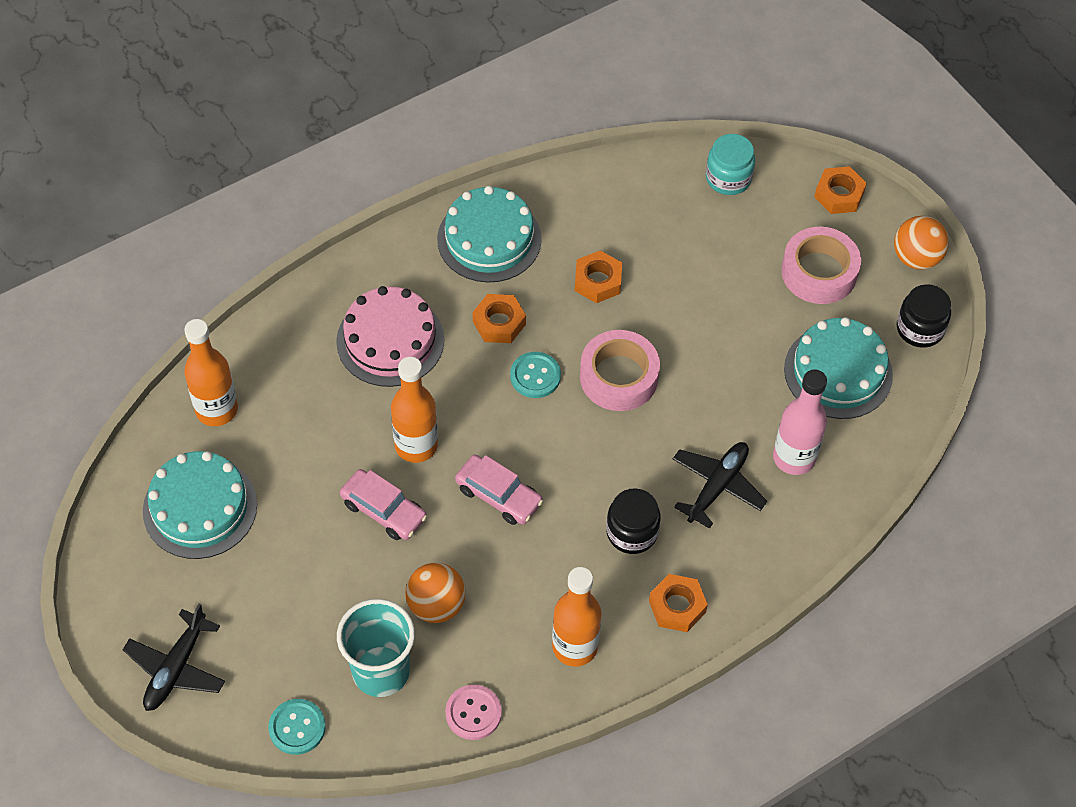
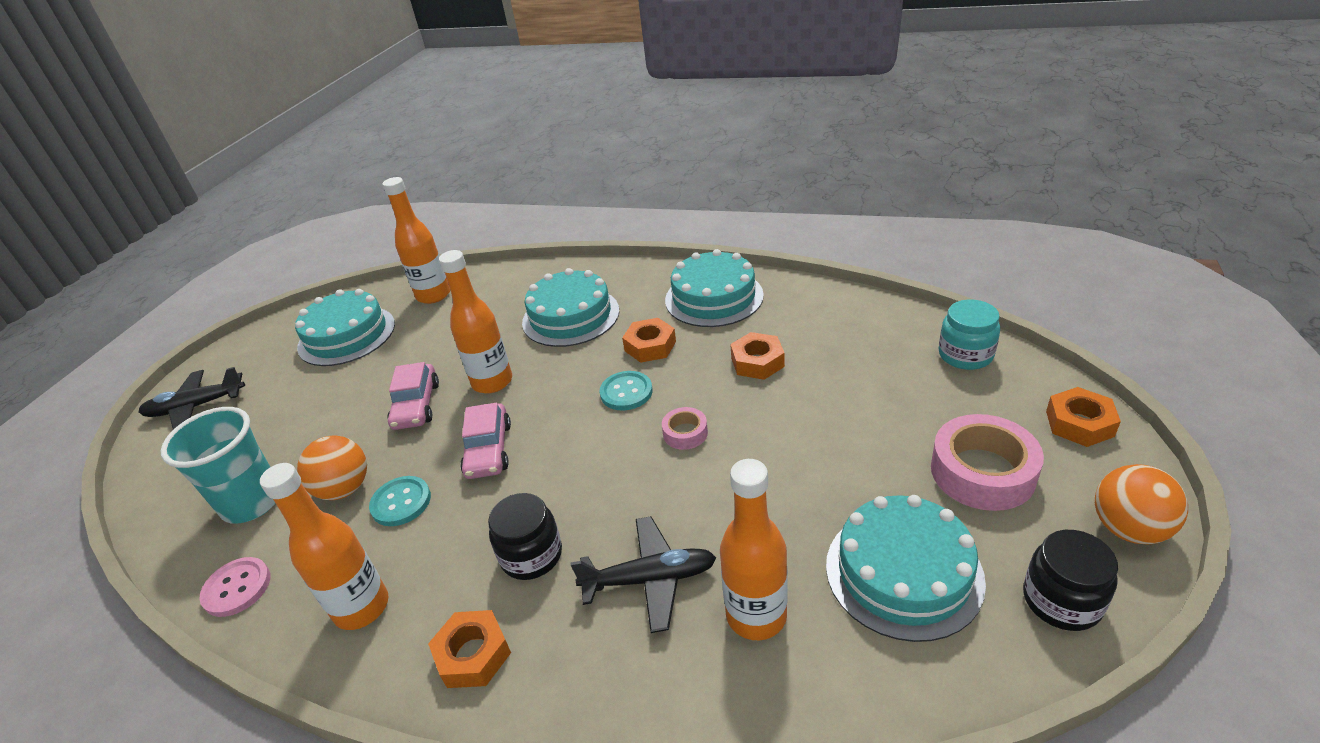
camera: 55 degrees right, 20 degrees down
turquoise button [268,699,326,755] -> turquoise button moved to [369,476,431,526]
pink cake [336,286,444,387] -> turquoise cake [522,268,619,347]
pink tape [580,330,660,411] -> pink tape [662,407,708,450], size x0.51
pink bottle [773,369,827,475] -> orange bottle [720,459,788,640]

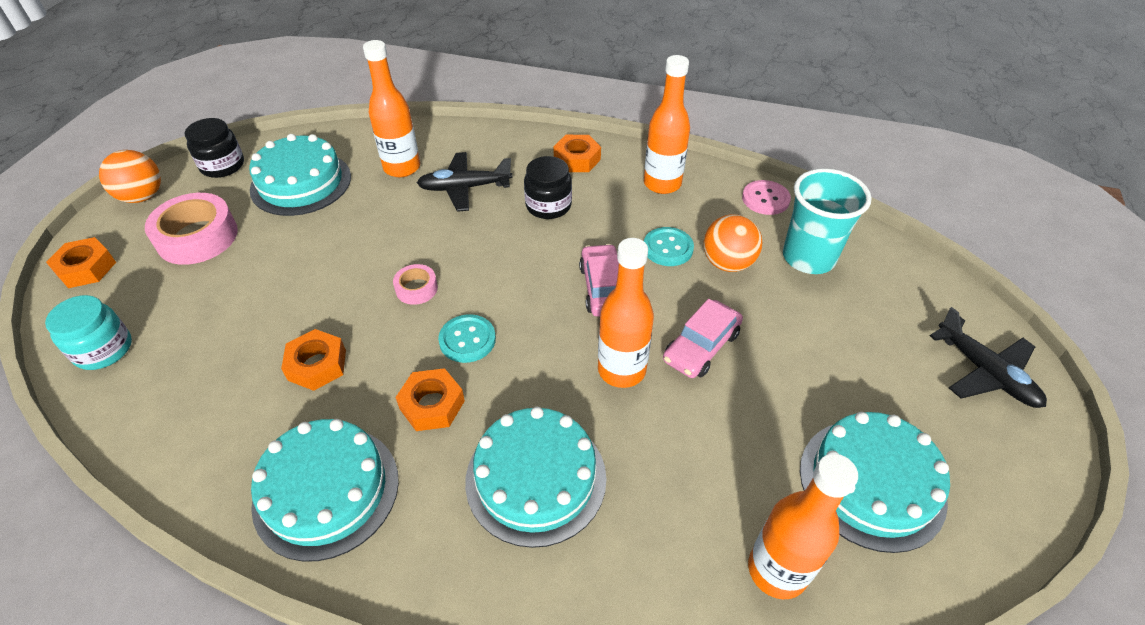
camera: 175 degrees right, 10 degrees up
black plane [138,367,245,430] -> black plane turned 75 degrees clockwise [930,307,1047,408]
pink car [387,362,439,430] -> pink car turned 135 degrees counterclockwise [663,299,743,378]

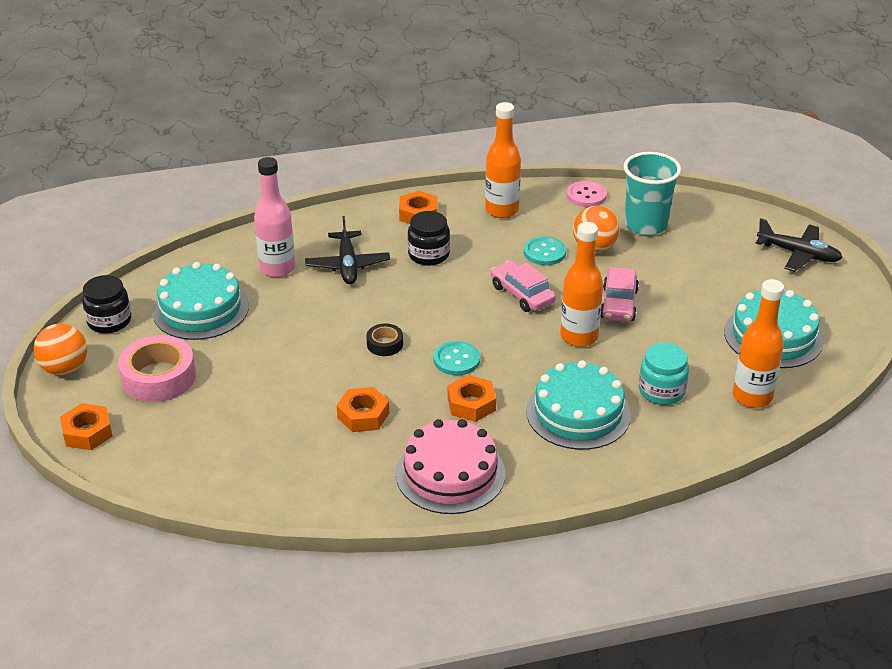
camera: 30 degrees left, 10 degrees down
turquoise jar [45,295,132,370] -> turquoise jar moved to [639,343,689,405]
turquoise cake [251,419,399,561] -> pink cake [396,419,505,514]
orange bottle [363,40,420,177] -> pink bottle [254,157,295,277]
pink tape [393,264,438,305] -> black tape [366,323,403,356]
black plane [417,152,513,212] -> black plane turned 60 degrees counterclockwise [305,216,390,284]

